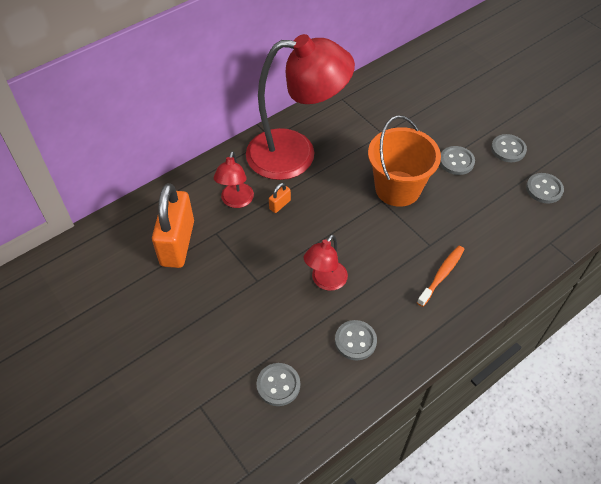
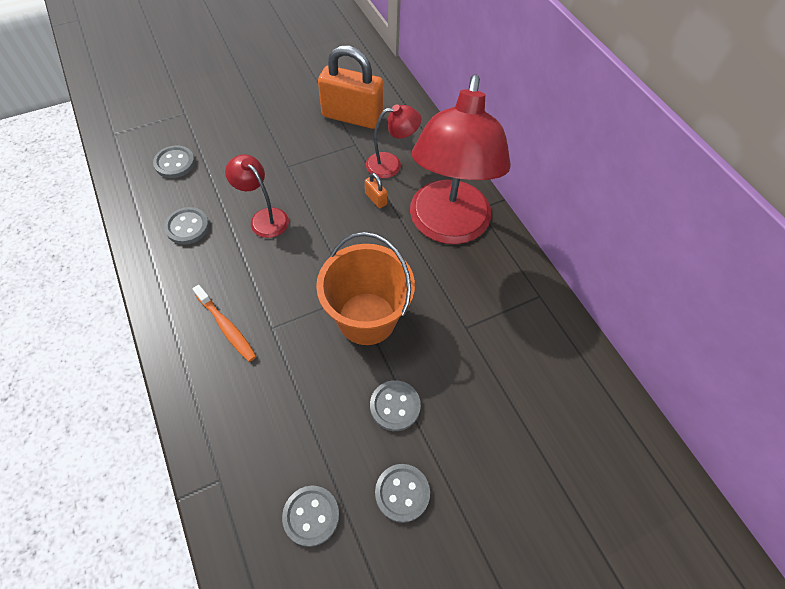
camera: 100 degrees right, 5 degrees up
red lamp [214,151,254,208] -> red lamp turned 150 degrees clockwise [366,104,421,178]

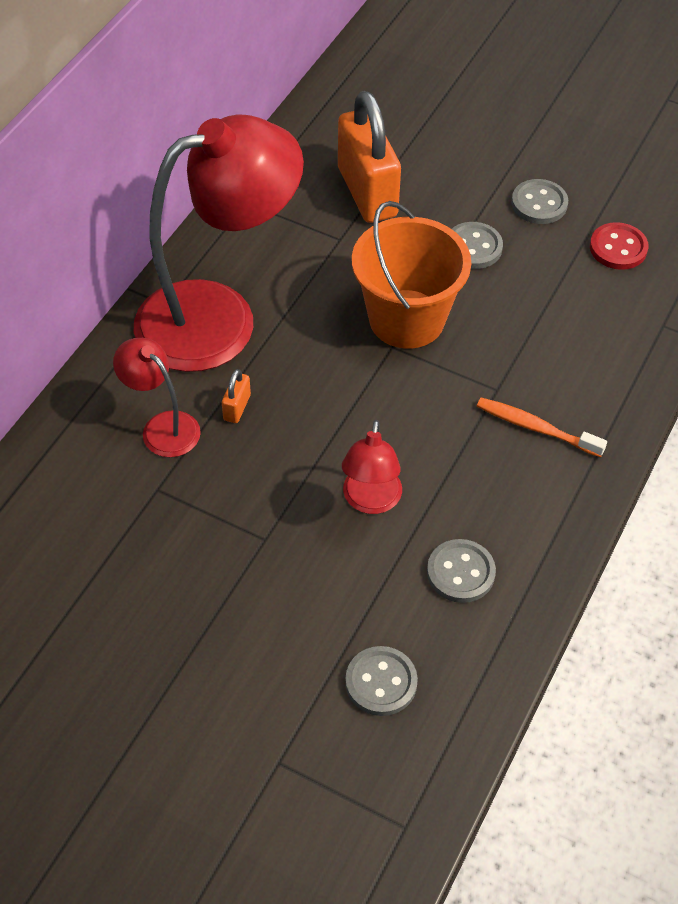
camera: 125 degrees left, 5 degrees down
orange toothbrush [192,285,256,362] -> orange toothbrush turned 75 degrees counterclockwise [477,398,607,457]
grey button [282,486,339,547] -> red button [590,222,649,270]
orange padlock [318,45,383,129] -> orange padlock moved to [338,91,401,223]

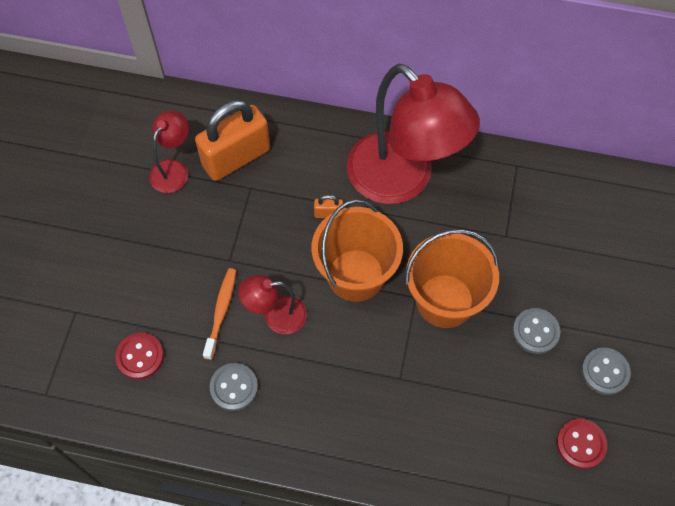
camera: 75 degrees right, 10 degrees up
red lamp [113,338,201,457] -> red lamp moved to [149,110,189,193]
orange padlock [338,91,401,223] -> orange padlock moved to [195,100,270,181]
grey button [345,646,418,716] -> red button [115,333,164,380]
orange toothbrush [477,398,607,457] -> orange toothbrush moved to [203,268,236,360]
none -> orange bucket [312,200,403,302]

